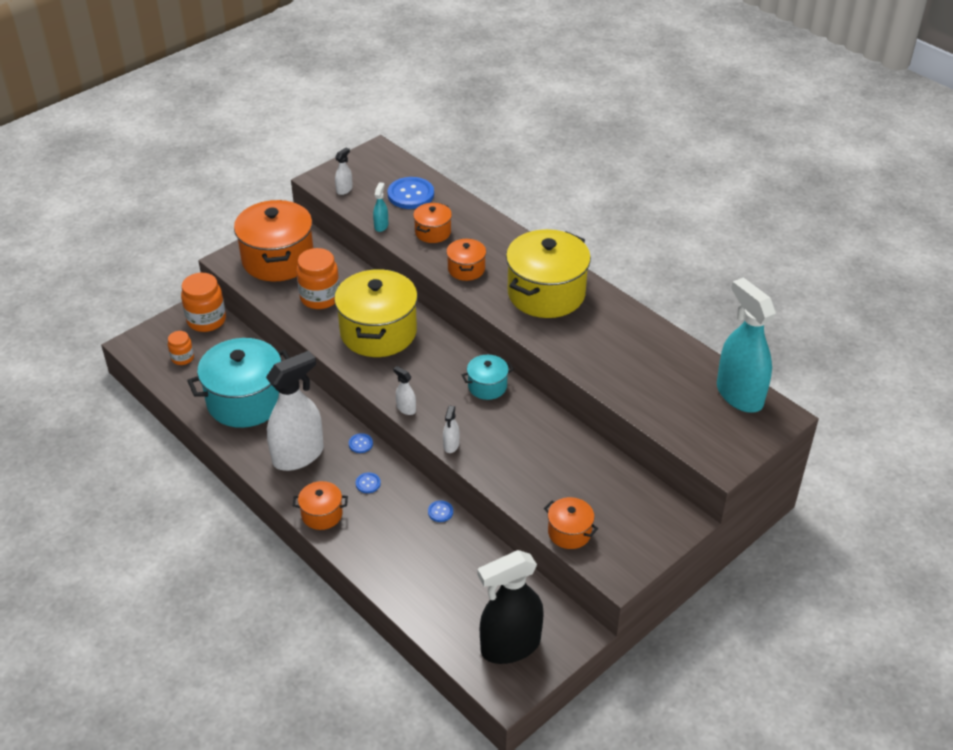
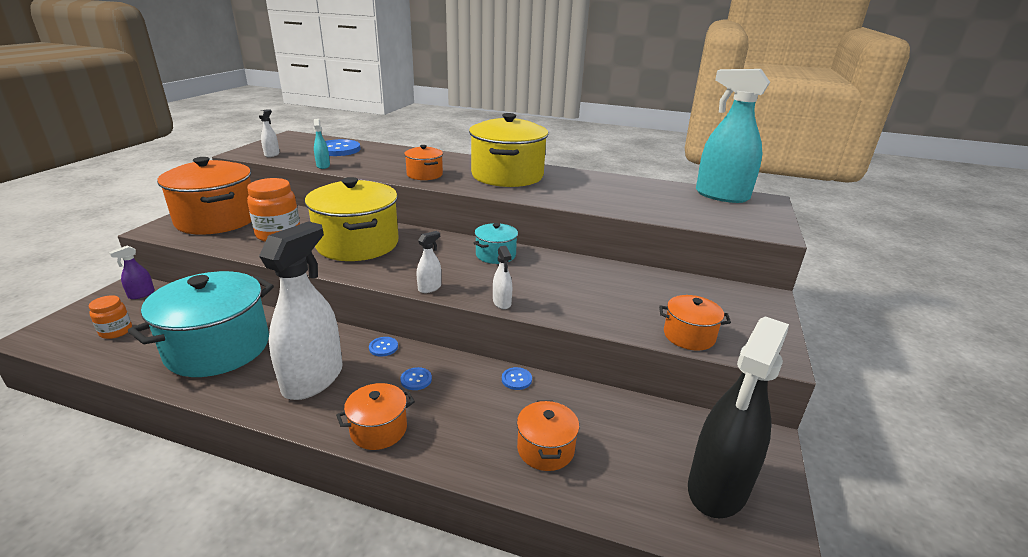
camera: 30 degrees left, 15 degrees down
orange jar [181,273,226,332] -> purple spray bottle [109,245,155,299]
white spray bottle [393,366,416,415] -> white spray bottle turned 120 degrees clockwise [417,231,441,293]
orange pot [413,203,452,243] -> orange pot moved to [517,400,579,471]

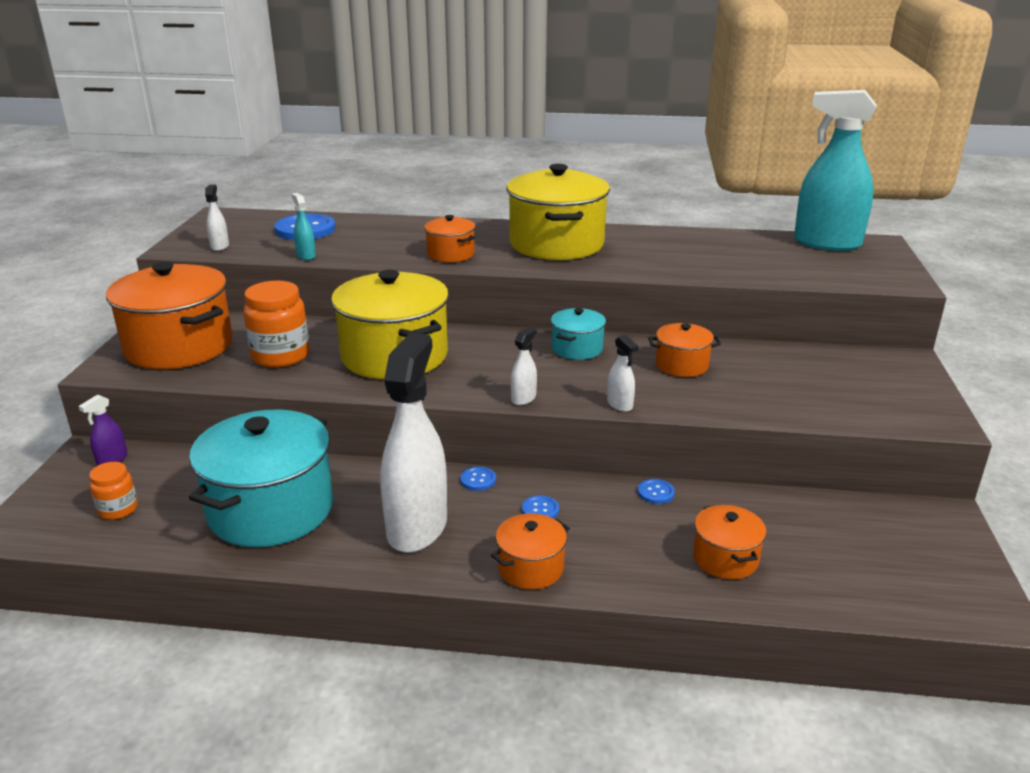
camera: 10 degrees left, 0 degrees up
orange pot [659,295,731,351] -> orange pot moved to [648,323,721,377]
black spray bottle [688,316,789,519] -> none

